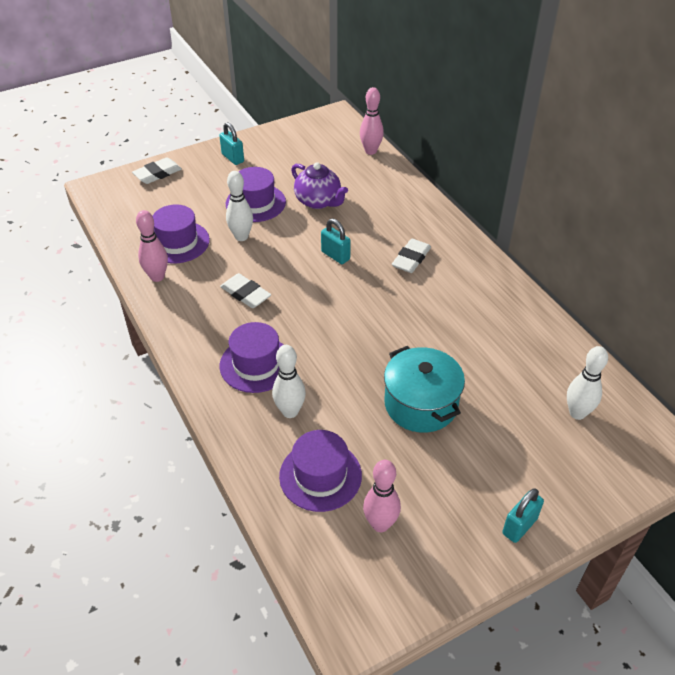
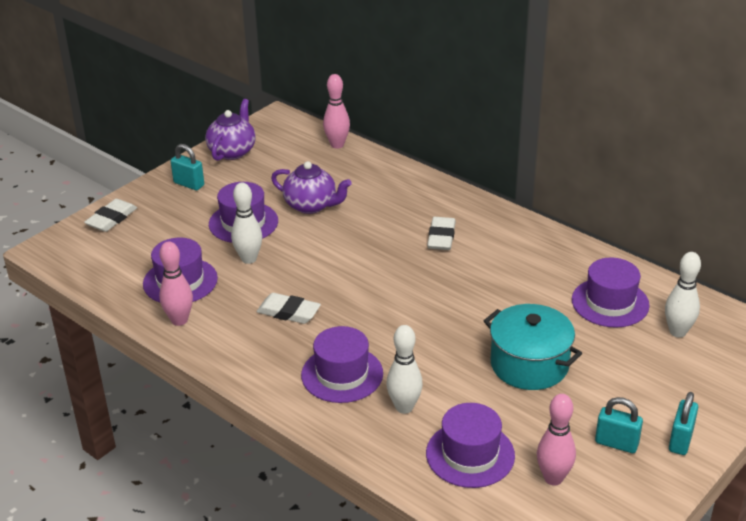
camera: 20 degrees left, 10 degrees down
turquoise padlock [321,219,351,264] -> turquoise padlock moved to [595,397,643,453]
none -> purple teapot [205,99,256,161]
none -> purple hat [572,257,650,328]

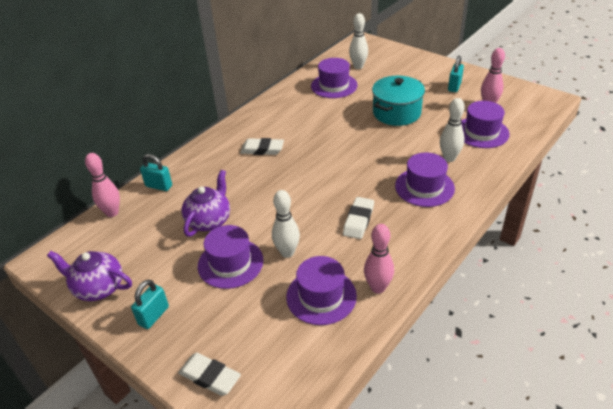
camera: 90 degrees left, 5 degrees up
turquoise padlock [669,392,698,455] -> turquoise padlock moved to [140,154,172,191]

